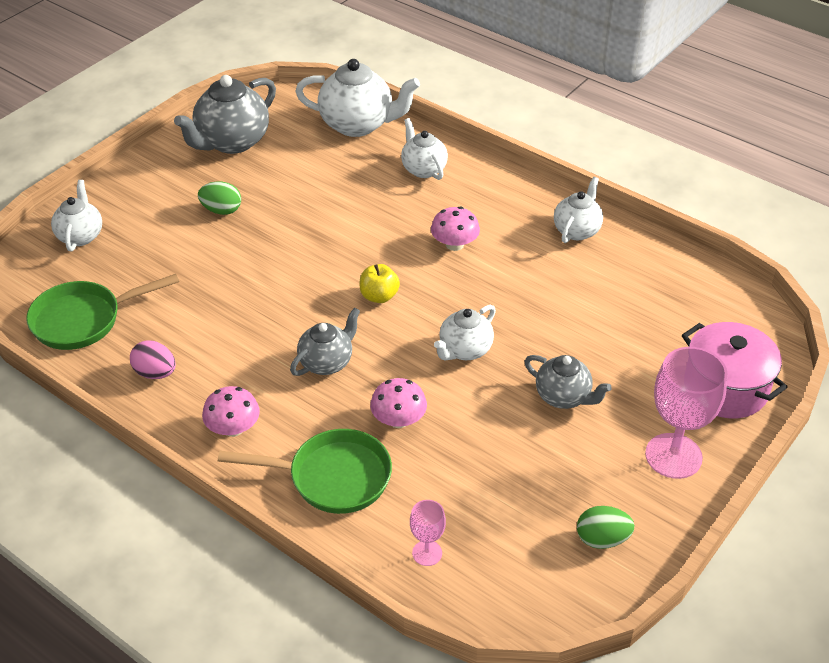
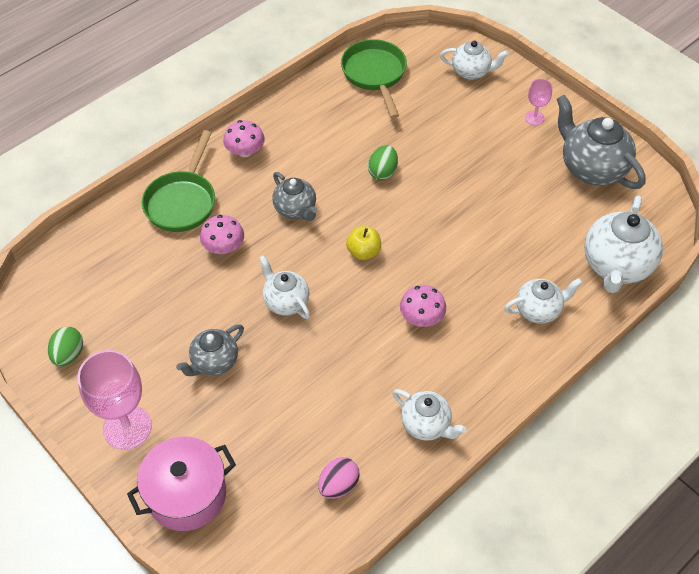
camera: 100 degrees right, 10 degrees up
pink egg [130,340,176,379] -> pink egg moved to [318,457,360,499]
green egg [198,181,241,215] -> green egg moved to [368,145,398,180]
pink goblet [410,500,446,566] -> pink goblet moved to [525,79,552,125]

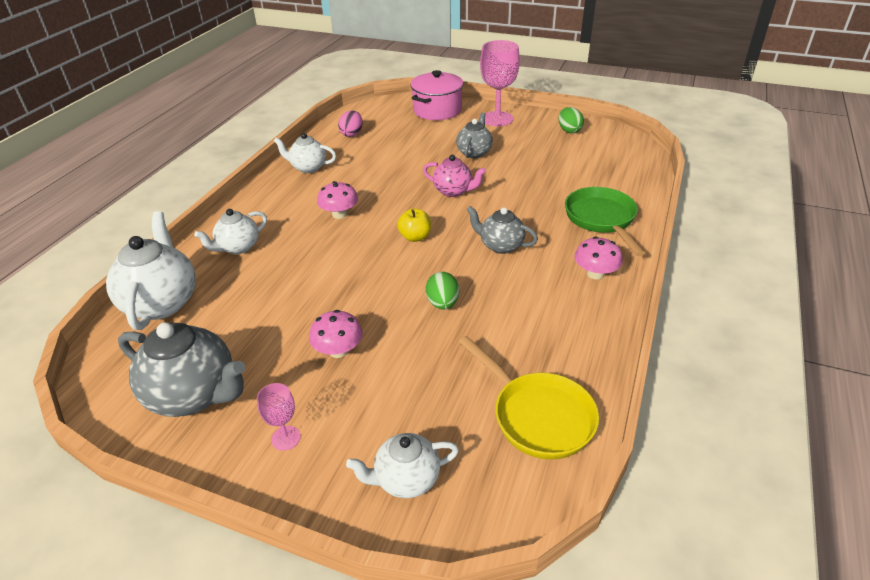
camera: 155 degrees right, 15 degrees down
pink mushroom [200,215,244,254] -> pink mushroom moved to [309,310,363,358]
white teapot [259,255,310,319] -> pink teapot [423,155,486,197]
green pan [341,39,407,118] -> yellow pan [459,336,599,460]

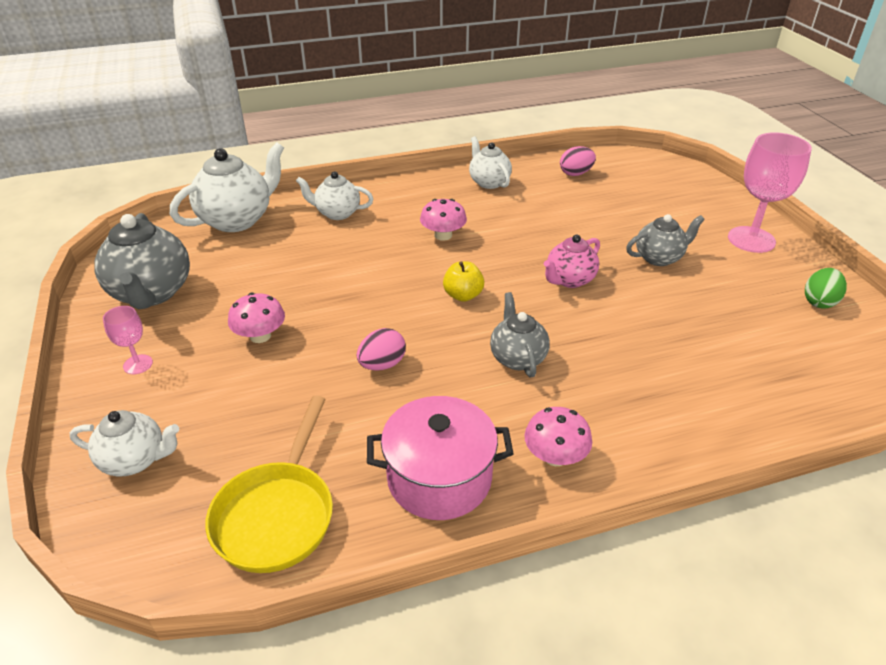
camera: 50 degrees right, 0 degrees up
white teapot [346,433,459,498] -> white teapot turned 150 degrees clockwise [70,410,179,476]
pink pot [410,70,463,120] -> pink pot moved to [367,396,514,520]
pink teapot [423,155,486,197] -> pink teapot turned 60 degrees clockwise [544,234,600,288]
green egg [426,272,459,310] -> pink egg [357,328,406,371]
green pan [565,187,645,256] -> none

